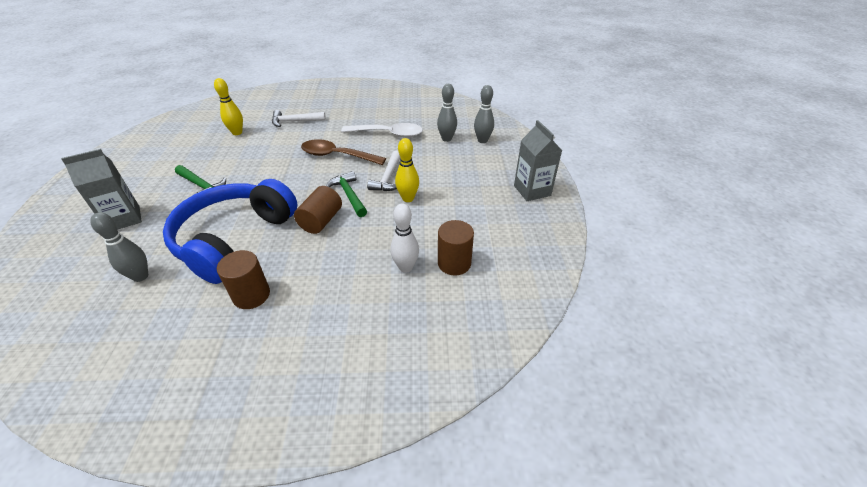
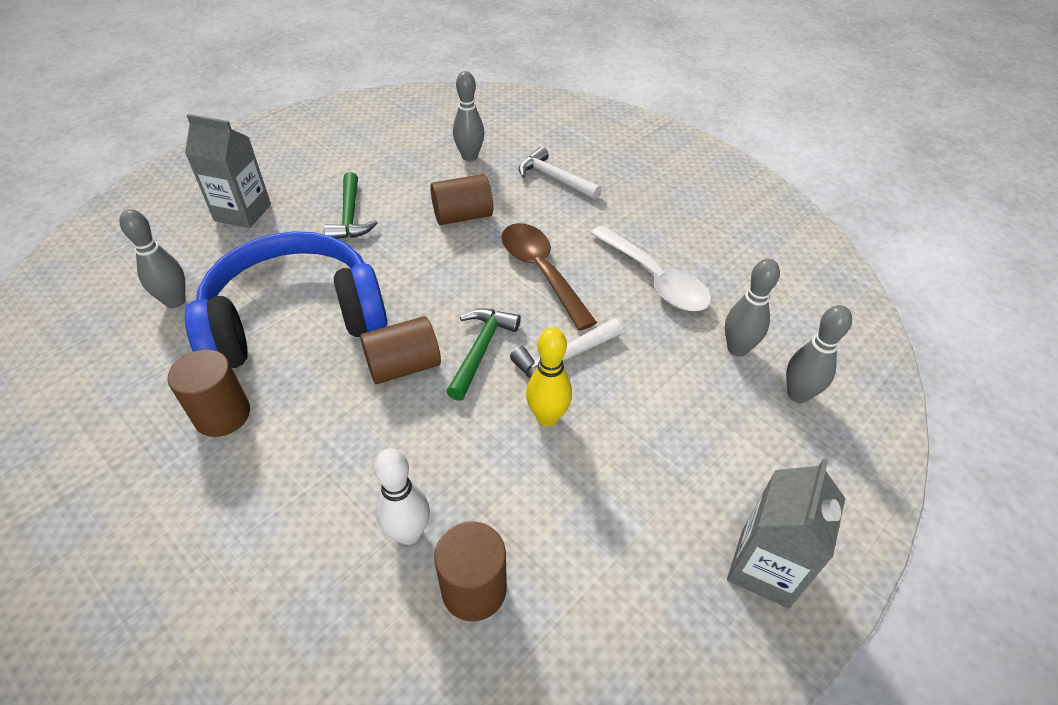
camera: 45 degrees right, 5 degrees up
yellow bowling pin [214,78,243,135] -> grey bowling pin [453,71,484,161]
none -> brown cylinder [430,174,493,225]

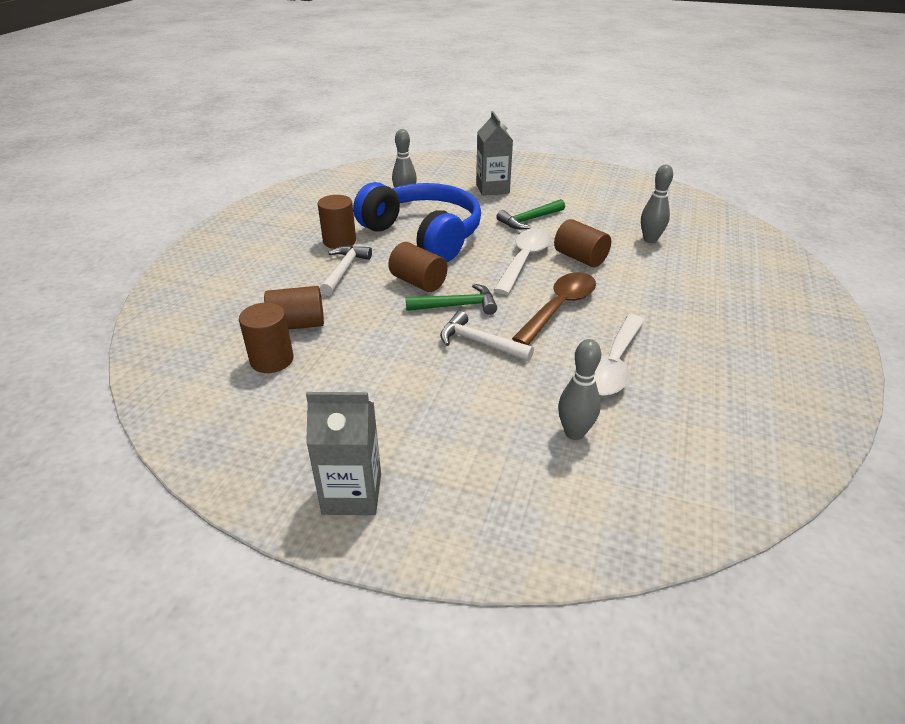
camera: 65 degrees right, 10 degrees down
white bowling pin [374,448,430,545] -> brown cylinder [264,286,324,330]
white hammer [519,147,601,199] -> white hammer moved to [320,245,372,296]
yellow bowling pin [526,328,572,426] -> none
grey bowling pin [786,305,852,403] -> none
none -> white spoon [493,229,552,295]

